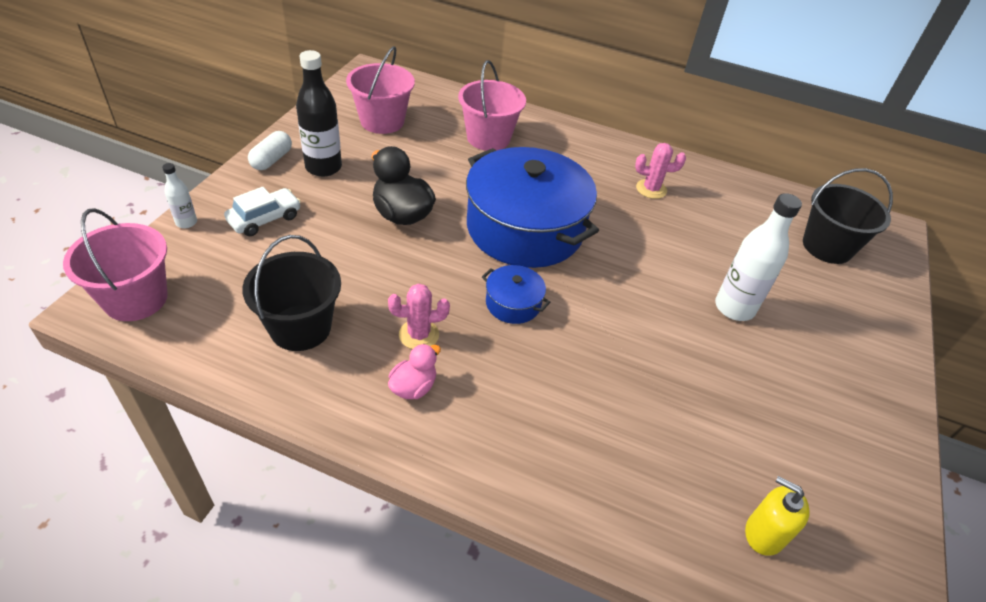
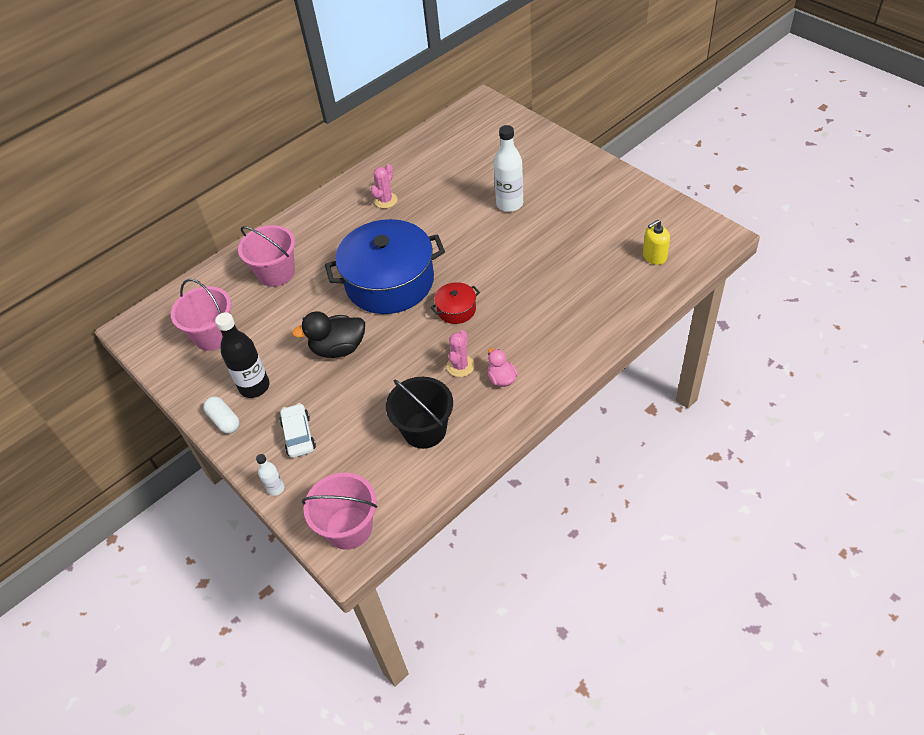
camera: 55 degrees left, 5 degrees up
blue pot [482,265,550,324] -> red pot [431,282,480,324]
black bucket [803,168,893,264] -> none

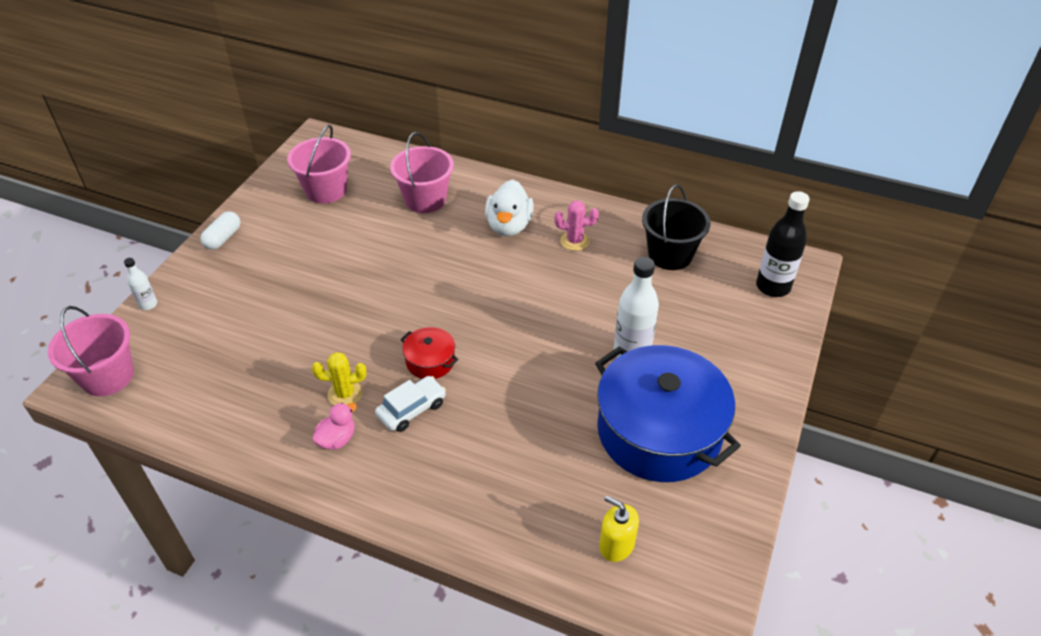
camera: 60 degrees right, 5 degrees down
black bottle [215,312,269,398] -> black bottle moved to [756,191,810,297]
white car [280,403,316,458] -> white car moved to [375,376,446,432]
black duck [292,311,365,358] -> none
blue pot [325,219,445,314] -> blue pot moved to [595,345,741,482]
black bucket [386,377,453,449] -> black bucket moved to [642,184,711,270]
pink cactus [447,330,475,377] -> yellow cactus [312,352,366,405]
none -> white duck [485,179,534,236]

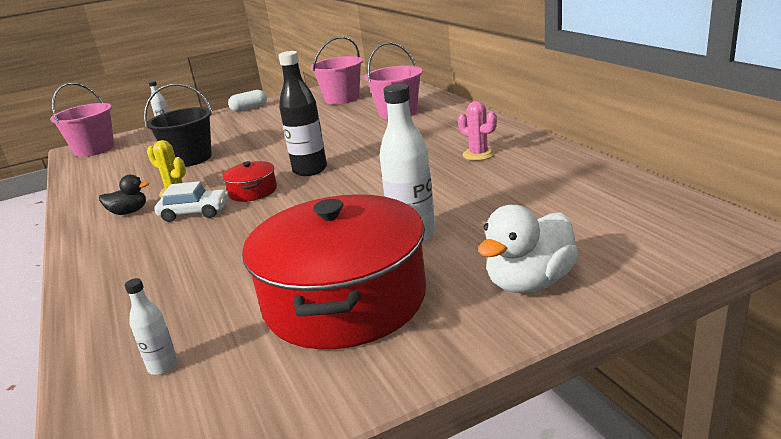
camera: 45 degrees right, 20 degrees down
pink duck [312,403,357,450] -> black duck [99,175,149,215]
white duck [485,179,534,236] -> white duck moved to [478,205,579,293]
blue pot [595,345,741,482] -> red pot [242,194,426,349]
yellow soap dispenser [599,496,639,562] -> white bottle [125,278,178,375]
black bucket [642,184,711,270] -> black bucket moved to [144,83,212,167]
black bottle [756,191,810,297] -> black bottle moved to [279,51,327,176]

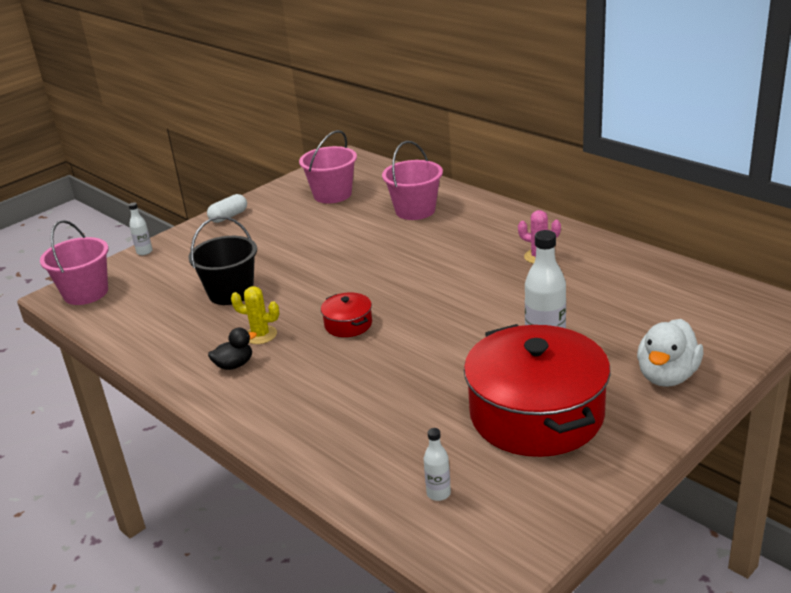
camera: 20 degrees left, 5 degrees up
white car [155,181,229,222] -> none
black bottle [279,51,327,176] -> none

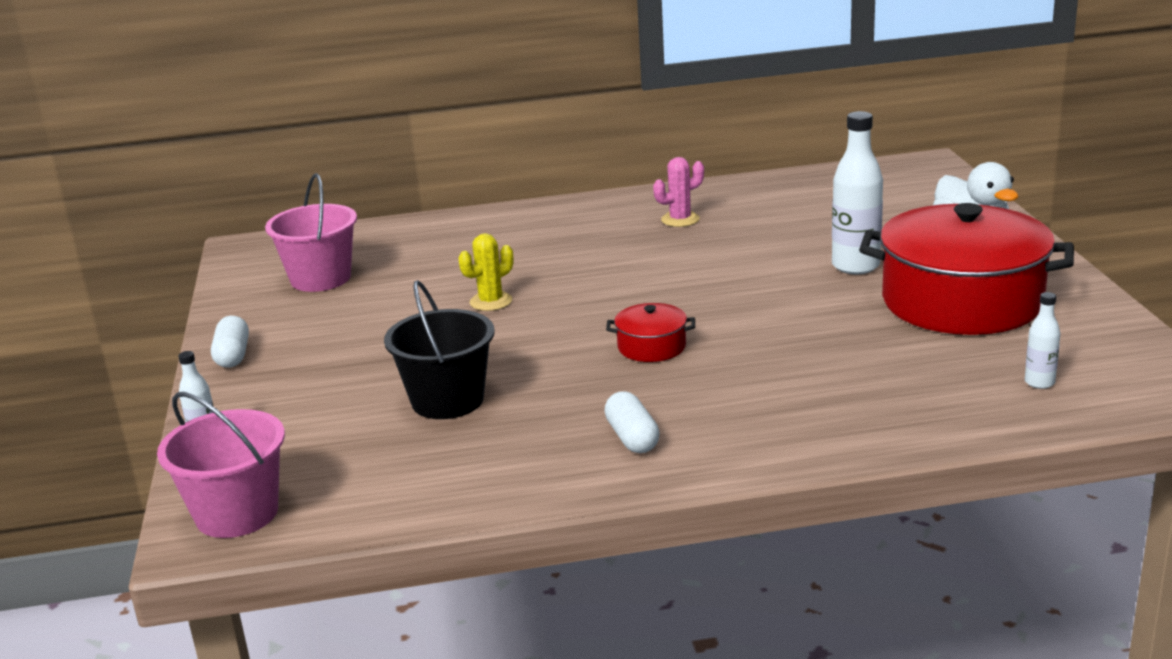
camera: 55 degrees left, 5 degrees down
black duck [208,328,257,370] -> white capsule [604,391,660,453]
yellow cactus [231,286,279,344] -> yellow cactus moved to [459,233,514,311]
pink bucket [382,141,443,220] -> none

